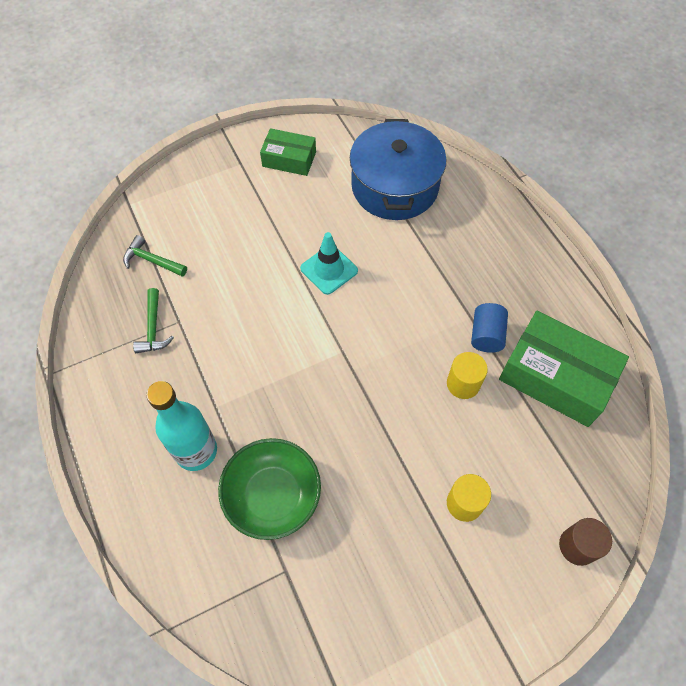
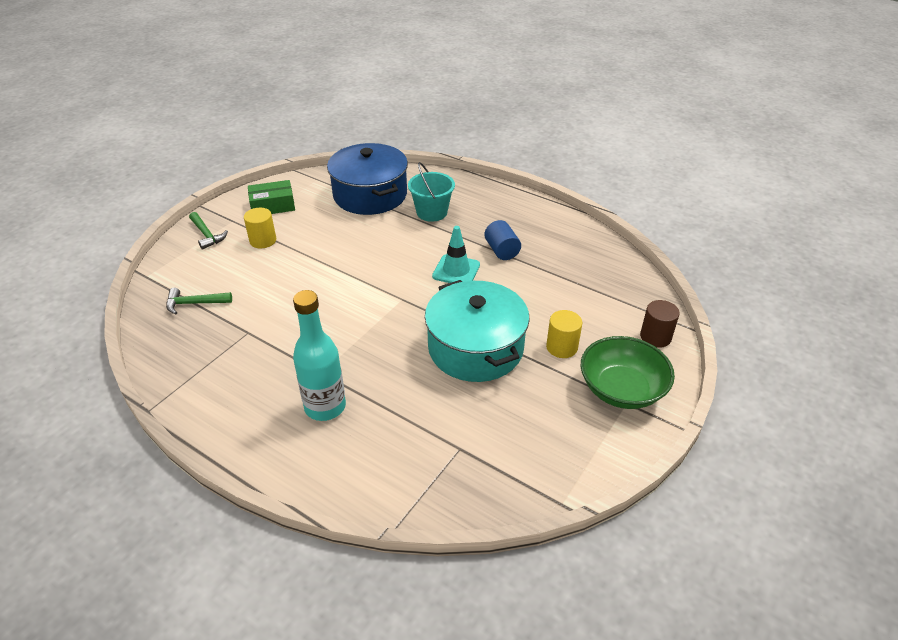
camera: 30 degrees left, 20 degrees down
green hammer [133,288,174,353] -> green hammer moved to [189,212,228,250]
green bowl [218,438,321,540] -> green bowl moved to [581,336,675,409]
turquoise traffic cone [300,232,358,295] -> turquoise traffic cone moved to [432,226,480,283]
yellow cylinder [447,352,488,399] -> yellow cylinder moved to [244,208,276,248]
green box [499,311,629,427] -> none
none -> turquoise bucket [408,162,455,222]
none -> turquoise pot [425,280,530,382]

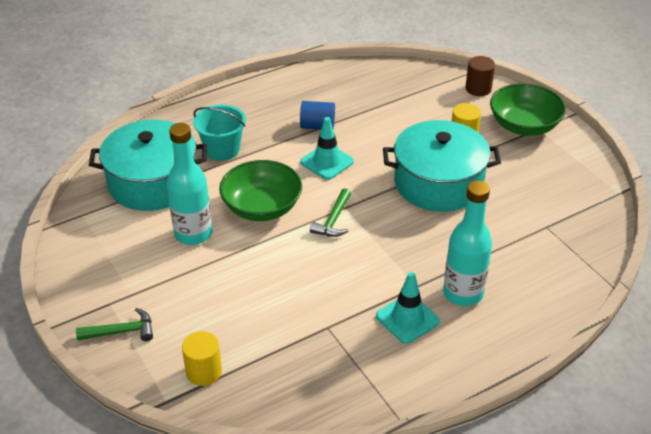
camera: 65 degrees left, 0 degrees up
green hammer [166,288,232,315] -> green hammer moved to [310,188,351,237]
yellow cylinder [244,208,276,248] -> yellow cylinder moved to [182,331,222,386]
green box [248,180,295,214] -> none
blue pot [327,143,408,215] -> turquoise pot [89,120,207,211]
none -> turquoise bottle [167,123,212,245]
none -> green bowl [219,160,302,221]
none -> turquoise traffic cone [376,272,440,344]

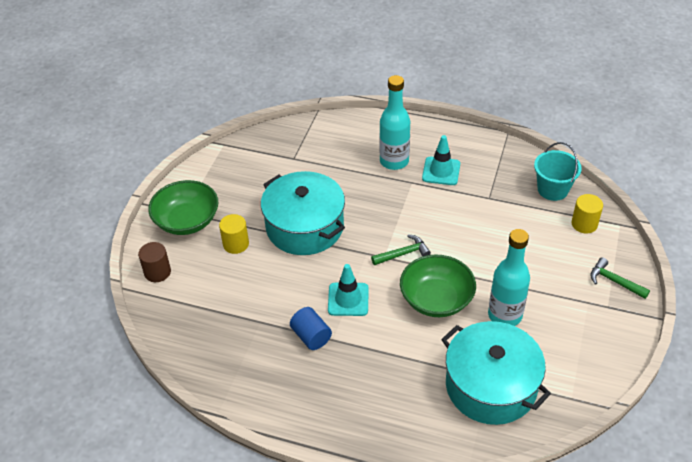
camera: 130 degrees left, 5 degrees up
turquoise bucket [193,105,246,161] -> turquoise bucket moved to [534,142,582,201]

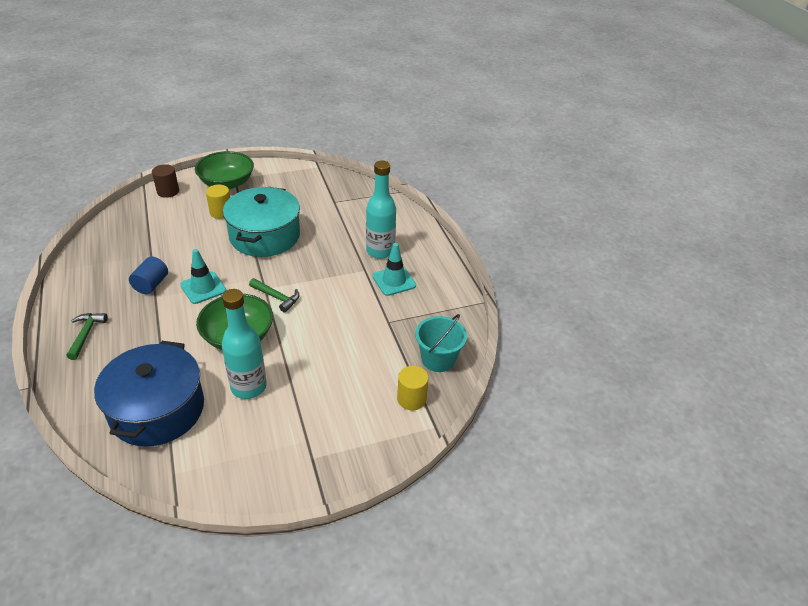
camera: 50 degrees right, 5 degrees down
turquoise pot [441,321,551,425] -> blue pot [94,341,204,447]
green hammer [590,257,650,299] -> green hammer moved to [66,313,108,360]

